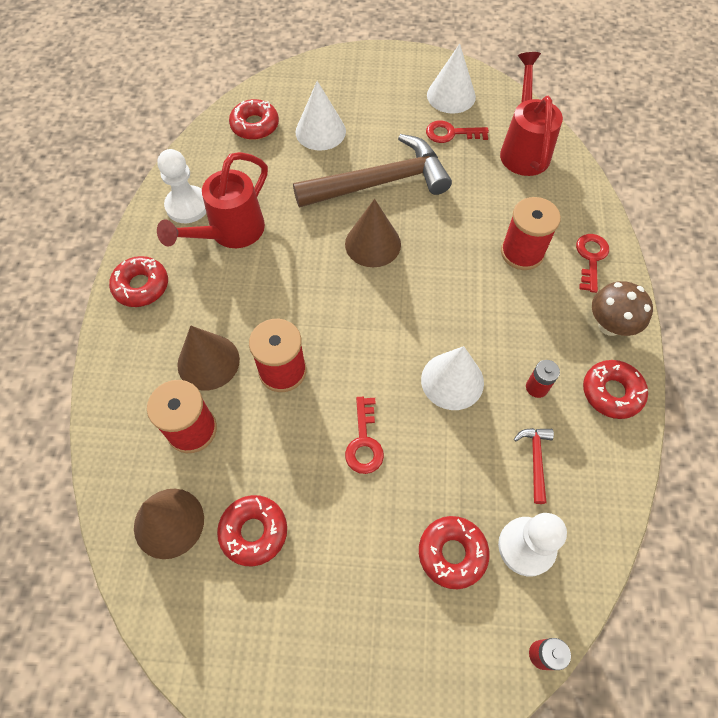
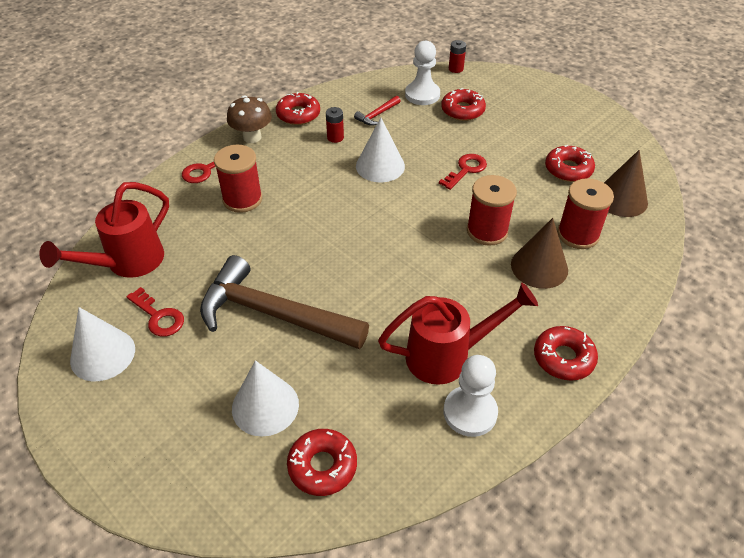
camera: 140 degrees left, 15 degrees down
brown cone [345,199,401,267] -> none

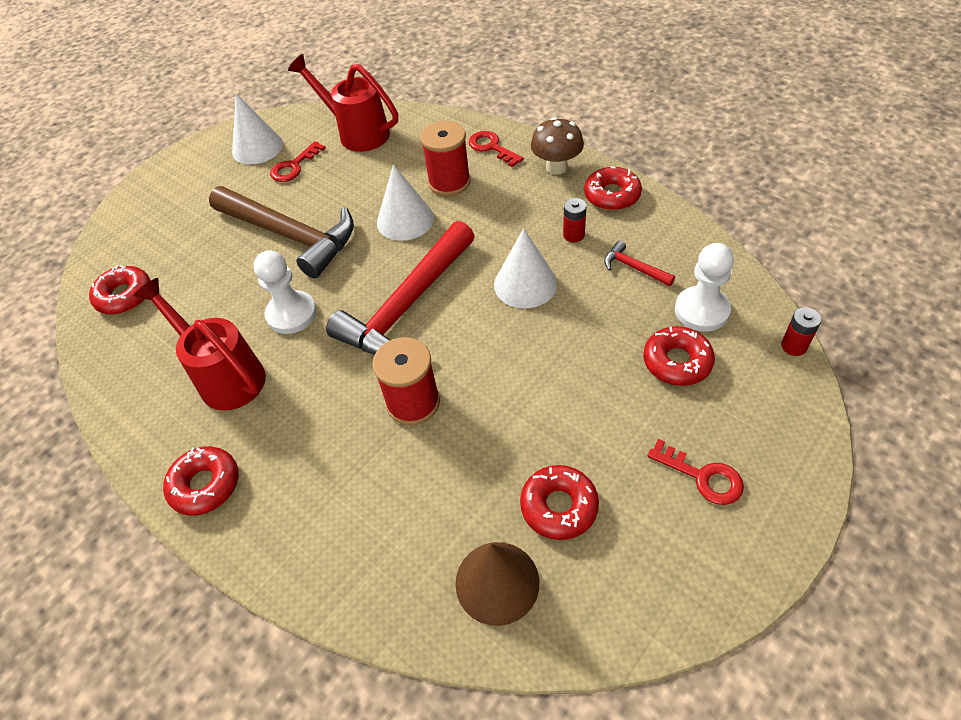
camera: 90 degrees right, 5 degrees up
brown hammer [200,255,369,349] -> brown hammer turned 105 degrees clockwise [209,186,354,278]
white cone [232,360,299,437] -> white cone moved to [377,164,434,241]
red watering can [378,283,538,385] -> red watering can turned 150 degrees clockwise [134,278,266,411]
red key [439,154,487,190] -> red key moved to [647,439,744,505]
white pawn [444,355,498,437] -> white pawn moved to [254,250,317,334]
brown cone [511,218,568,289] -> none
red spool [557,178,614,249] -> none
none -> red hammer [326,221,475,355]

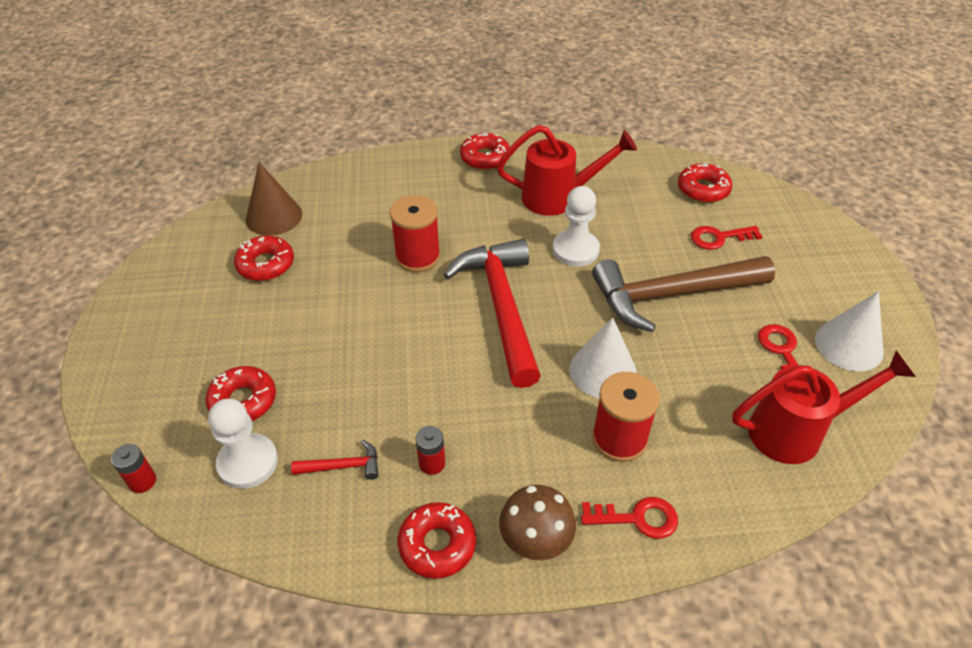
camera: 130 degrees right, 5 degrees down
white cone [494,228,557,308] -> none
red key [647,439,744,505] -> red key moved to [691,226,762,250]

